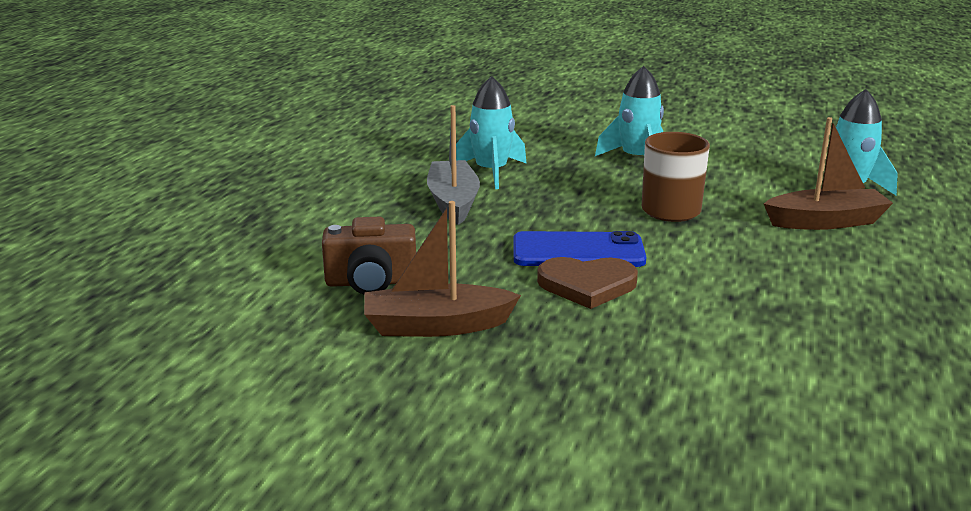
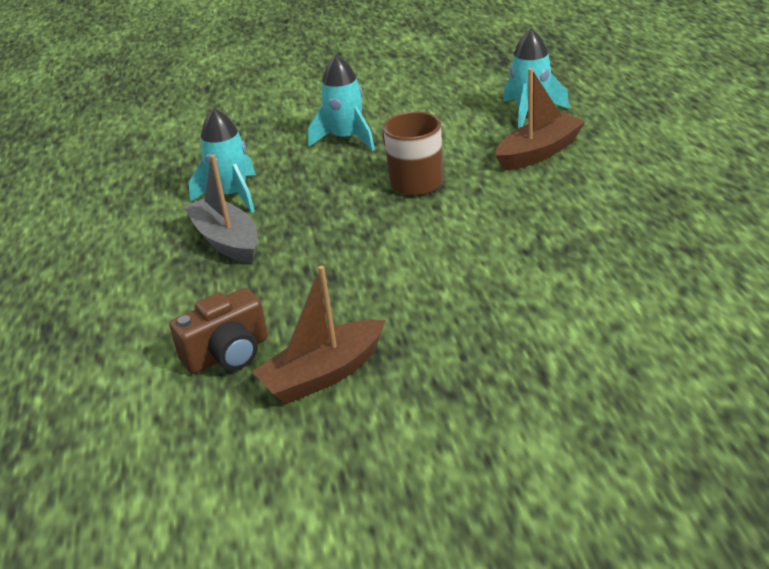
camera: 25 degrees left, 10 degrees up
blue phone [513,231,646,267] -> none
brown heart [537,257,638,309] -> none

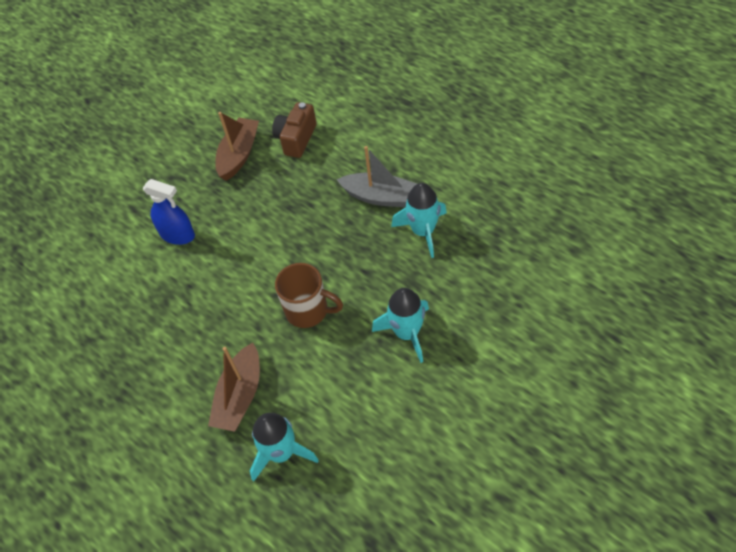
camera: 145 degrees right, 20 degrees up
none -> blue spray bottle [142,179,195,245]

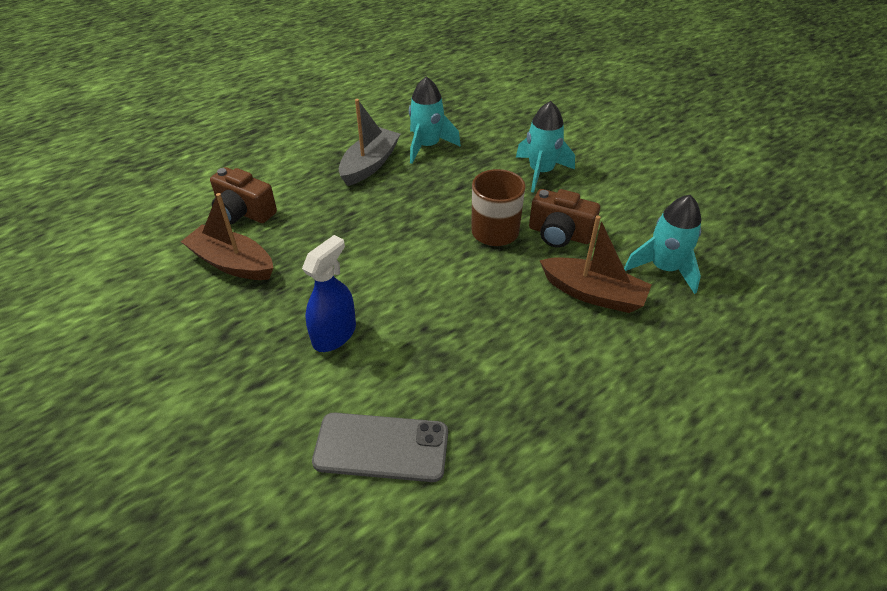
camera: 85 degrees left, 10 degrees down
none -> grey phone [312,413,448,482]
none -> brown camera [529,189,600,248]

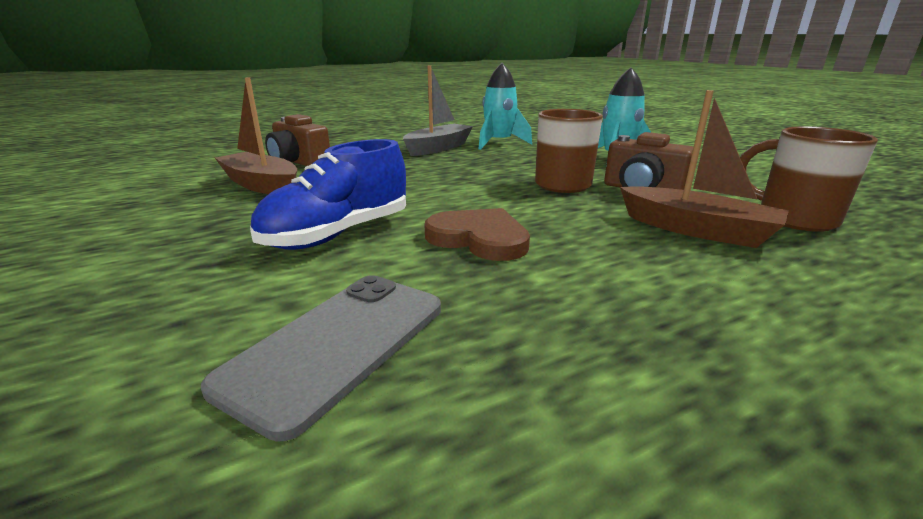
camera: 10 degrees right, 20 degrees down
blue spray bottle [302,235,356,352] -> blue shoe [250,139,406,250]
grey phone [312,413,448,482] -> grey phone turned 75 degrees counterclockwise [201,275,441,442]
turquoise rocket [624,195,701,294] -> brown mug [740,126,878,232]
none -> brown heart [425,208,530,261]

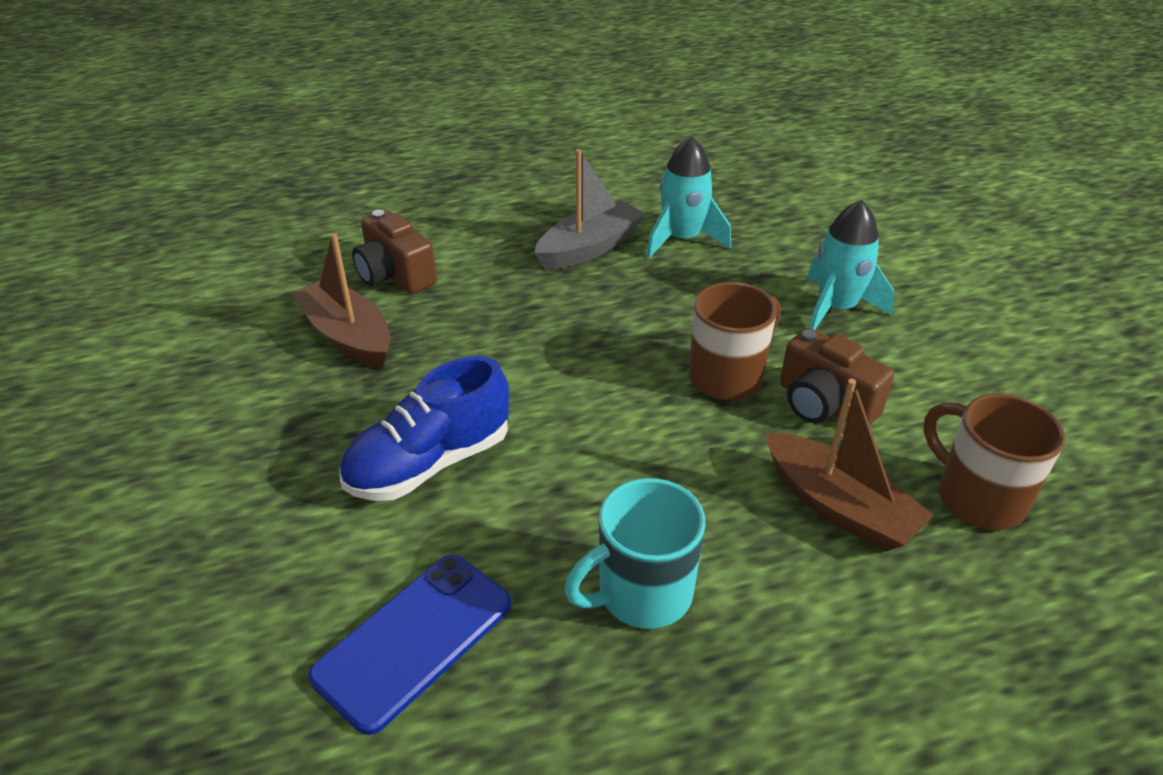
camera: 10 degrees right, 15 degrees up
grey phone [201,275,441,442] -> blue phone [308,555,511,735]
brown heart [425,208,530,261] -> none
none -> turquoise mug [564,478,706,629]

